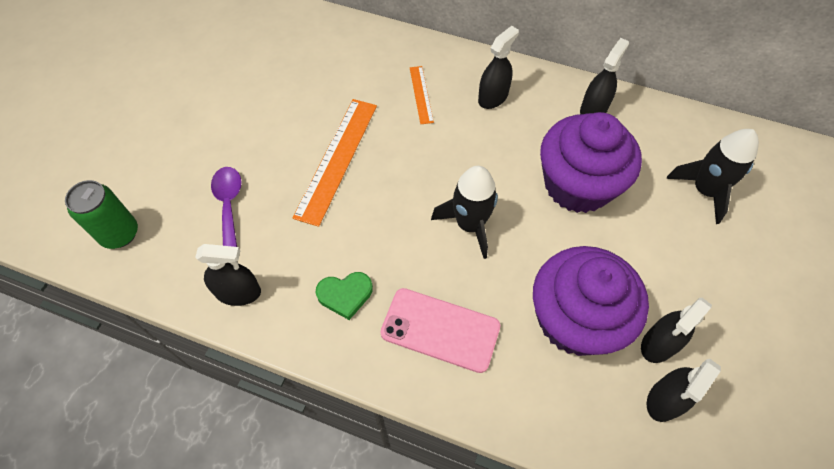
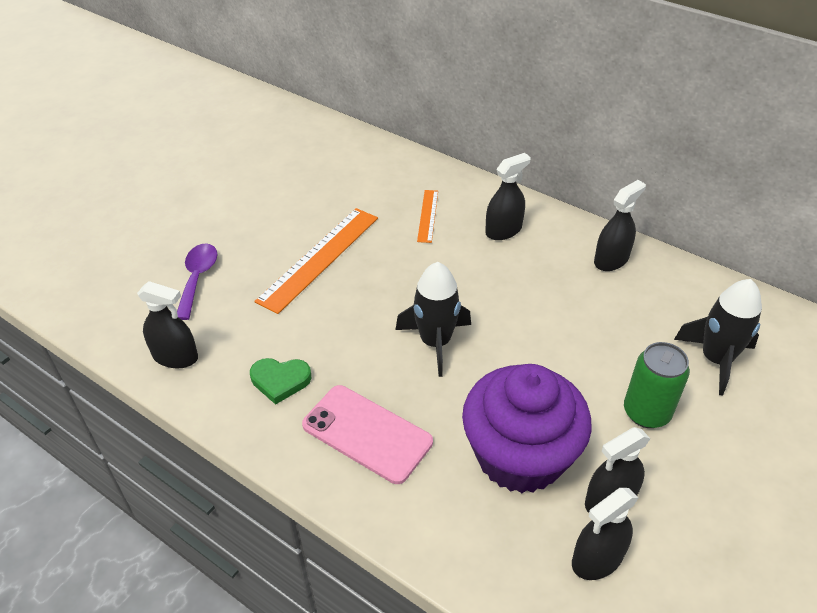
camera: 15 degrees right, 15 degrees down
green can [65,180,138,249] -> green can moved to [624,342,690,428]
purple cupcake [540,112,642,213] -> none

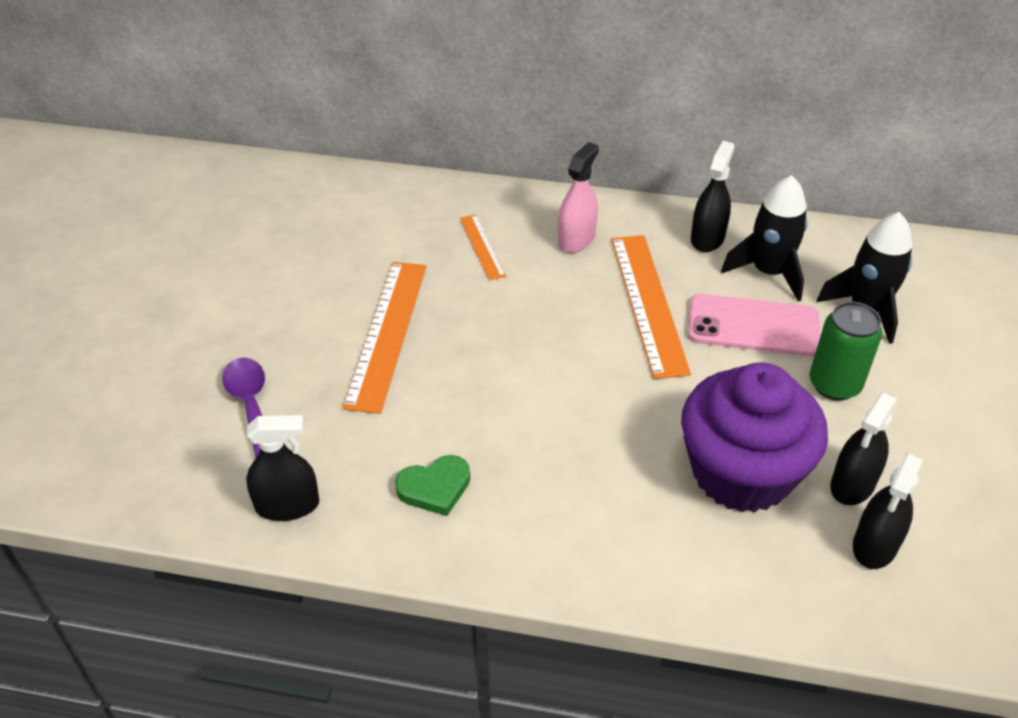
camera: 25 degrees left, 0 degrees up
pink phone [302,385,433,484] -> pink phone moved to [688,294,820,356]
black rocket [396,262,471,377] -> black rocket moved to [721,175,808,302]
black spray bottle [485,153,531,240] -> pink spray bottle [558,142,599,253]
none -> orange ruler [611,235,691,379]

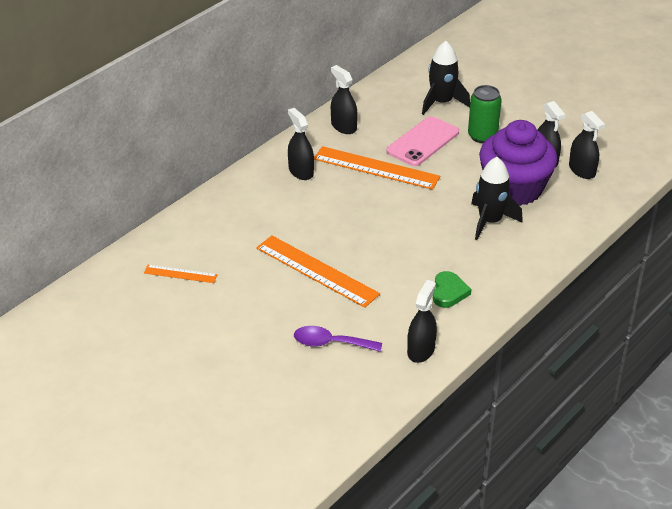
camera: 60 degrees left, 5 degrees down
orange ruler [460,214,506,280] -> orange ruler moved to [144,265,217,283]
pink spray bottle [558,142,599,253] -> black spray bottle [288,108,314,180]
black rocket [721,175,808,302] -> black rocket moved to [471,157,523,240]

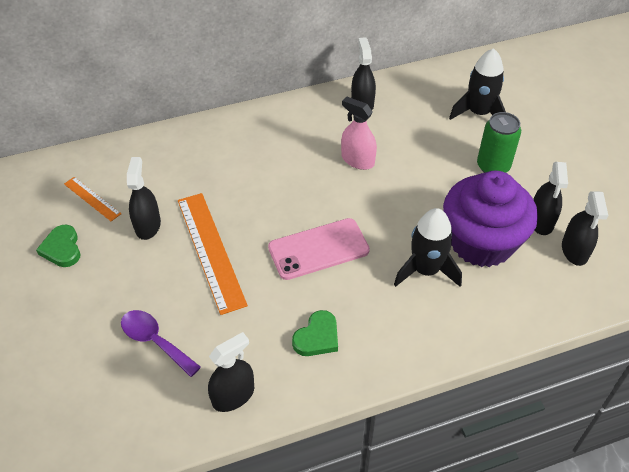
camera: 30 degrees right, 10 degrees up
black spray bottle [288,108,314,180] -> black spray bottle moved to [127,157,161,240]
orange ruler [314,146,440,190] -> pink spray bottle [341,96,377,170]
pink phone [386,116,459,166] -> pink phone moved to [268,218,370,280]
none -> green heart [36,225,81,267]

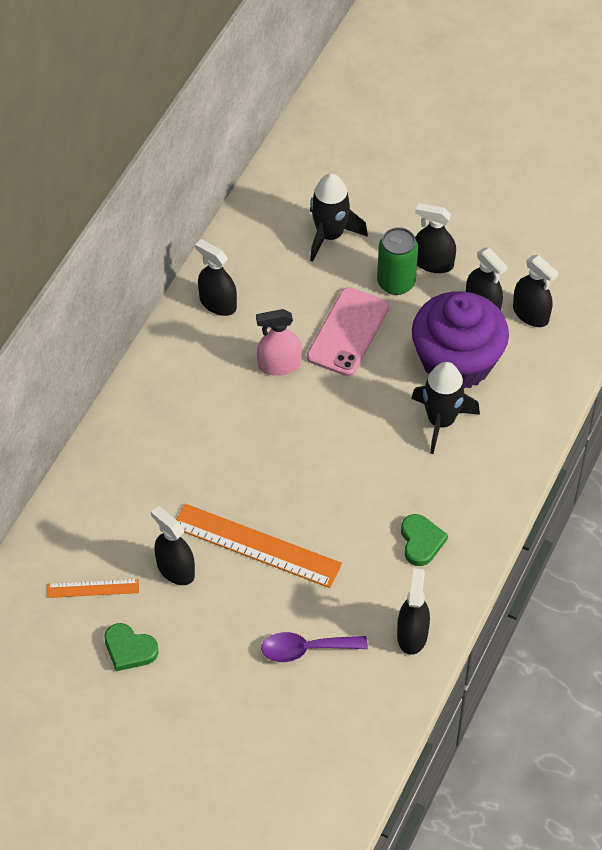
camera: 45 degrees left, 5 degrees up
pink phone [268,218,370,280] -> pink phone moved to [307,287,389,376]
none -> black spray bottle [415,203,456,273]

